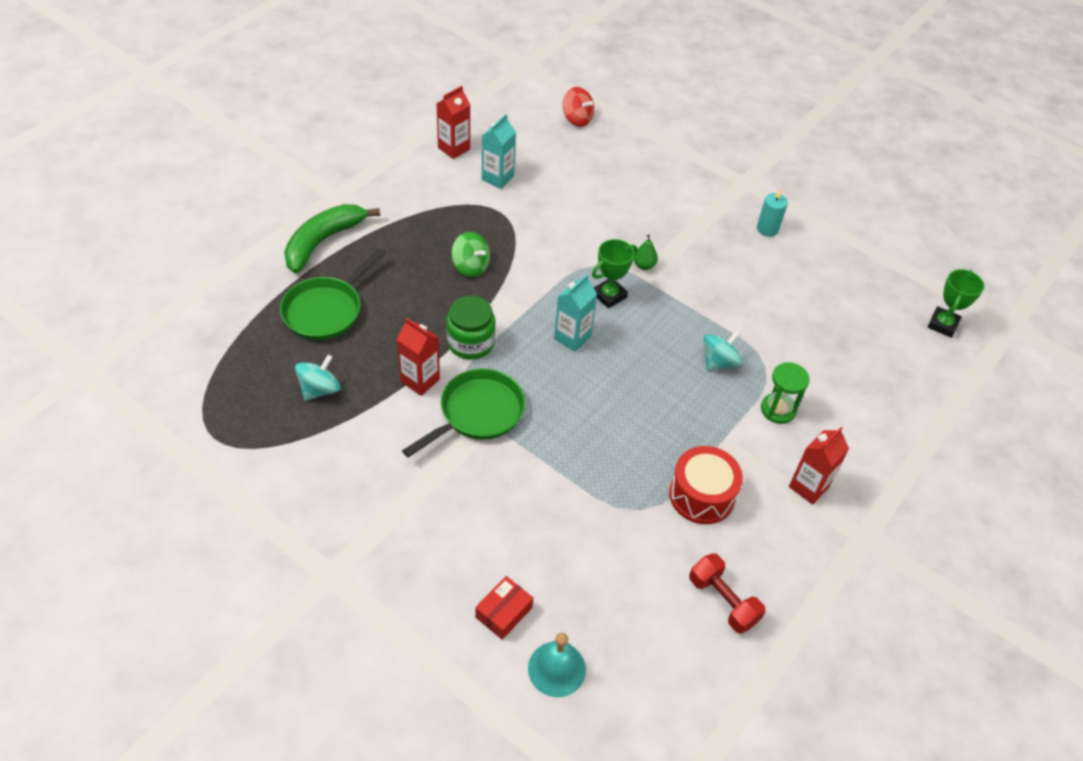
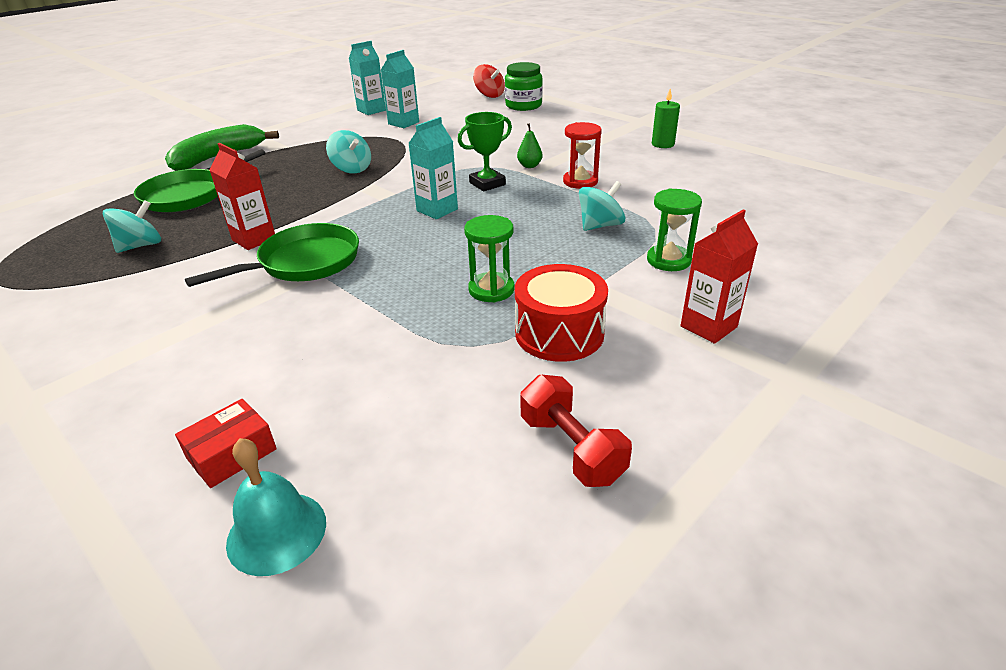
camera: 10 degrees right, 15 degrees down
red carton [436,86,470,159] -> turquoise carton [349,41,386,115]
green jar [446,296,495,360] -> green jar moved to [505,62,543,111]
green spinning top [452,232,490,277] -> turquoise spinning top [326,130,371,173]
turquoise candle [757,189,788,237] -> green candle [652,89,680,148]
green trophy [928,269,984,338] -> none
none -> green hourglass [464,215,515,302]
none -> red hourglass [563,122,602,189]

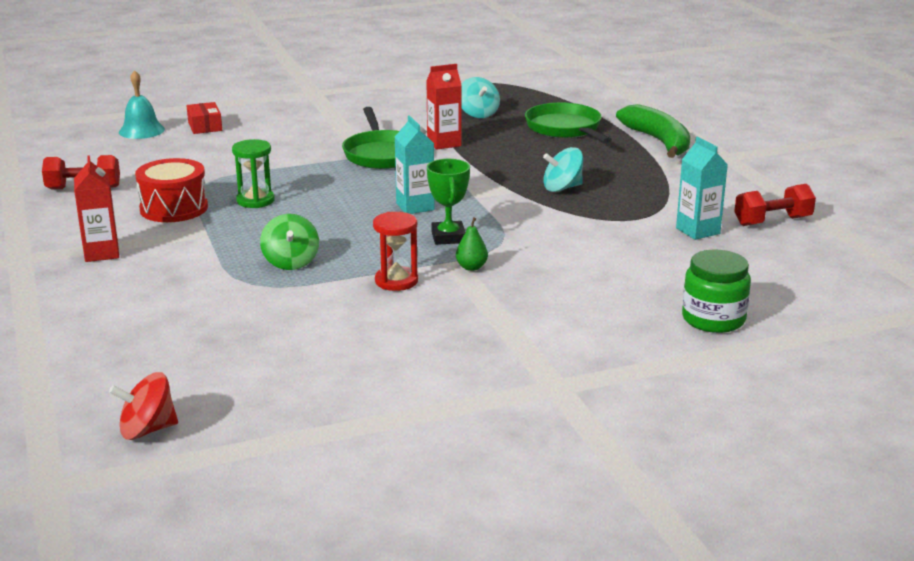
camera: 115 degrees right, 10 degrees down
turquoise carton [349,41,386,115] -> red dumbbell [734,184,816,226]
red spinning top [473,64,505,98] -> red spinning top moved to [109,372,178,440]
turquoise spinning top [579,181,626,231] -> green spinning top [260,214,319,270]
green hourglass [647,189,702,271] -> none
green candle [652,89,680,148] -> none

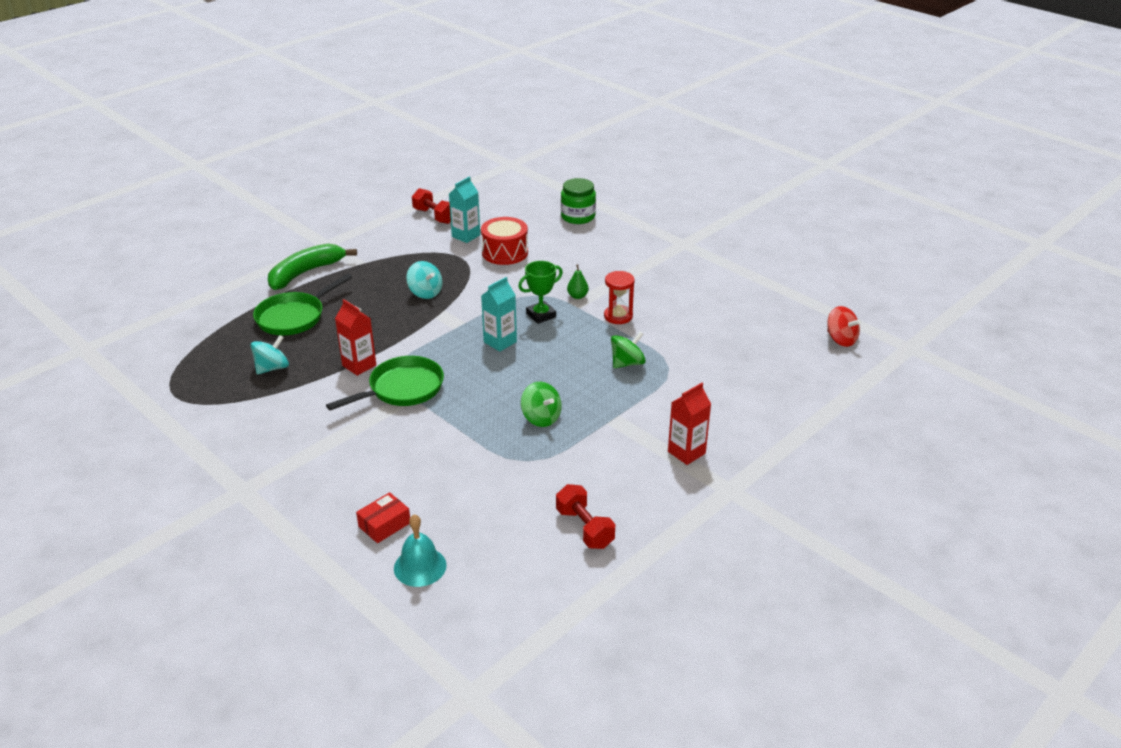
camera: 115 degrees left, 10 degrees up
red drum [135,158,208,222] -> red drum moved to [481,217,528,265]
green hourglass [232,139,275,208] -> green spinning top [521,382,562,427]

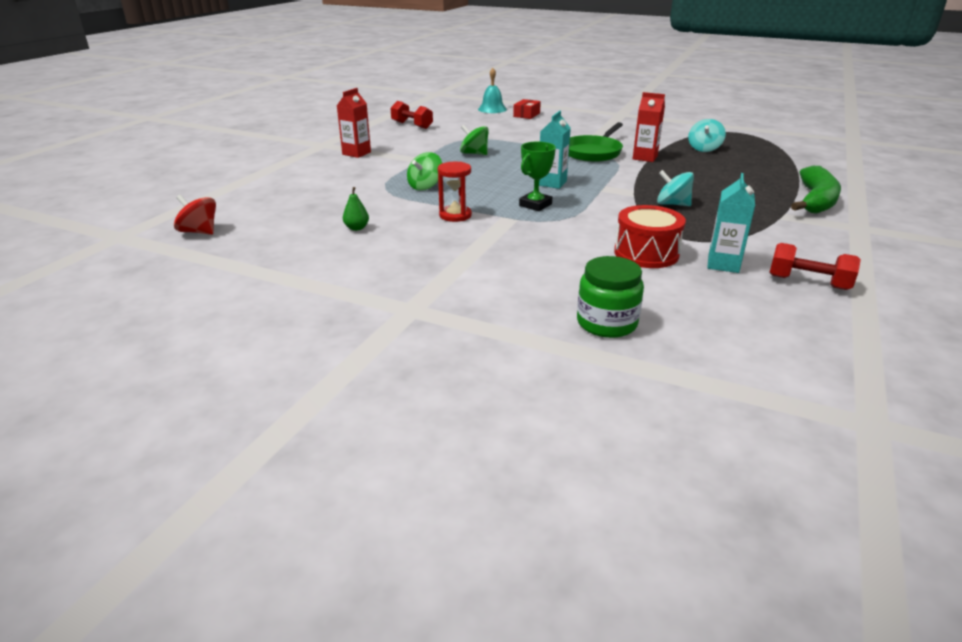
camera: 160 degrees right, 5 degrees down
green pan [253,274,353,335] -> none
green pear [567,265,589,299] -> green pear moved to [343,187,369,231]

